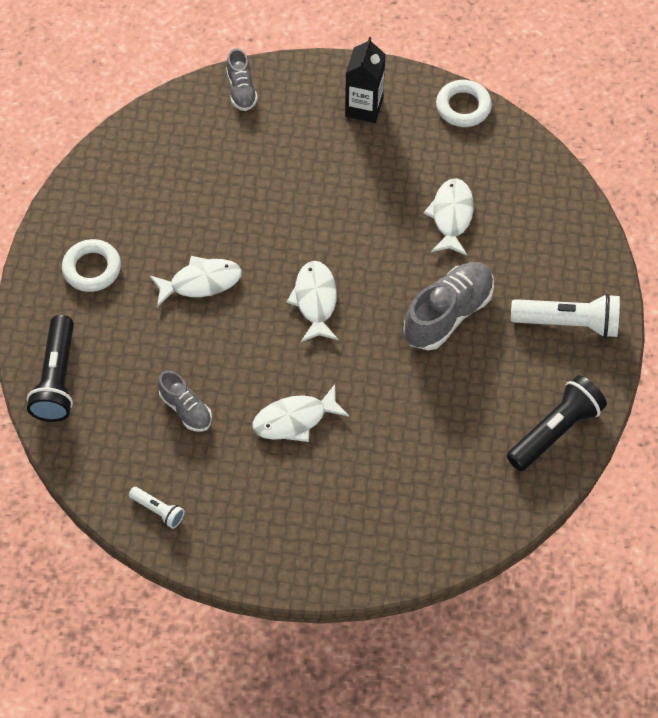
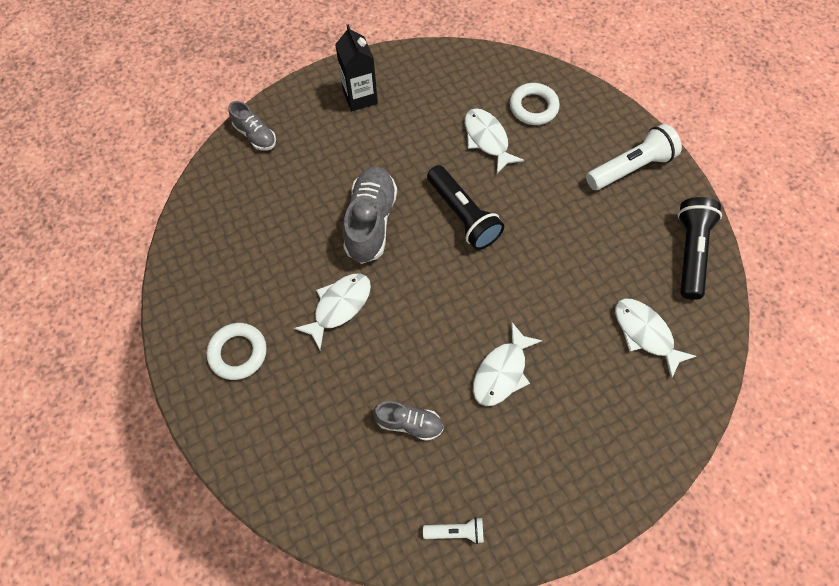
camera: 35 degrees left, 5 degrees up
black flashlight [27,315,74,422] -> black flashlight moved to [427,165,504,250]
white fish [287,261,338,342] -> white fish moved to [615,298,696,379]
grey shoe [403,262,494,350] -> grey shoe moved to [343,166,397,264]
white ring [436,80,492,127] -> white ring moved to [510,83,559,125]

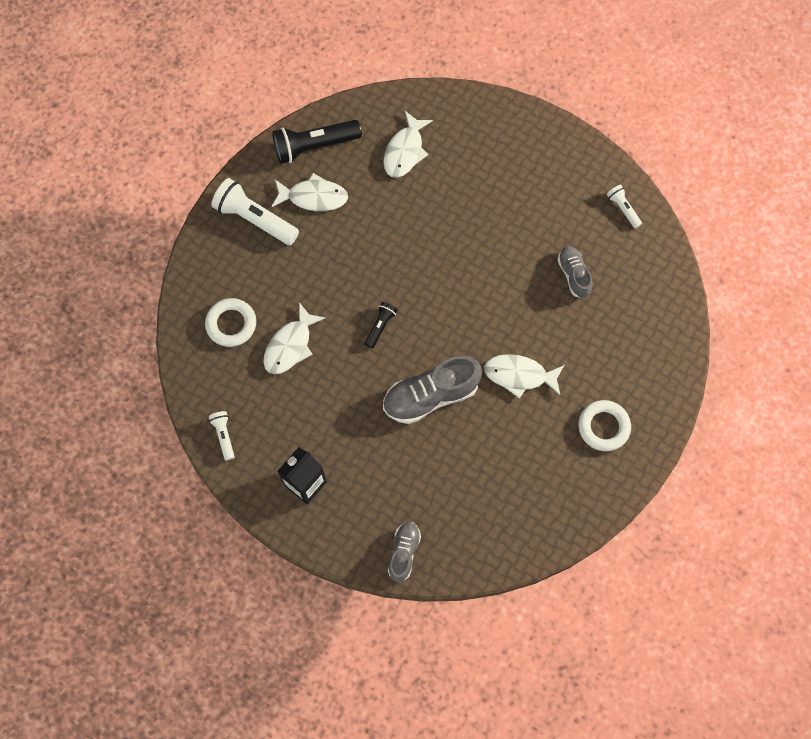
camera: 120 degrees left, 5 degrees up
black flashlight [427,165,504,250] -> black flashlight [365,302,398,348], size x0.51
white fish [473,321,543,406] -> white fish moved to [272,173,348,211]
none -> white flashlight [209,411,235,461]

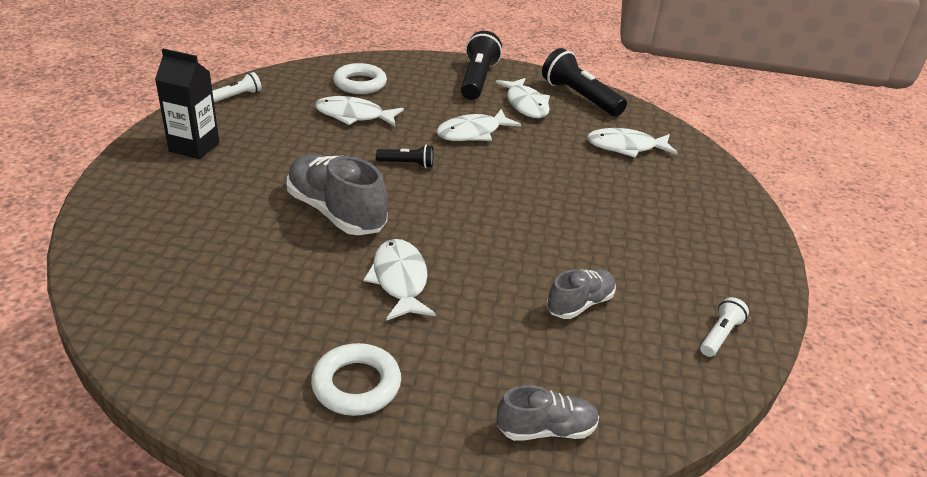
camera: 65 degrees right, 35 degrees down
white flashlight [211,178,299,245] -> black flashlight [461,31,502,100]
grey shoe [388,522,421,582] -> grey shoe moved to [497,385,599,441]
none -> white fish [436,109,521,141]

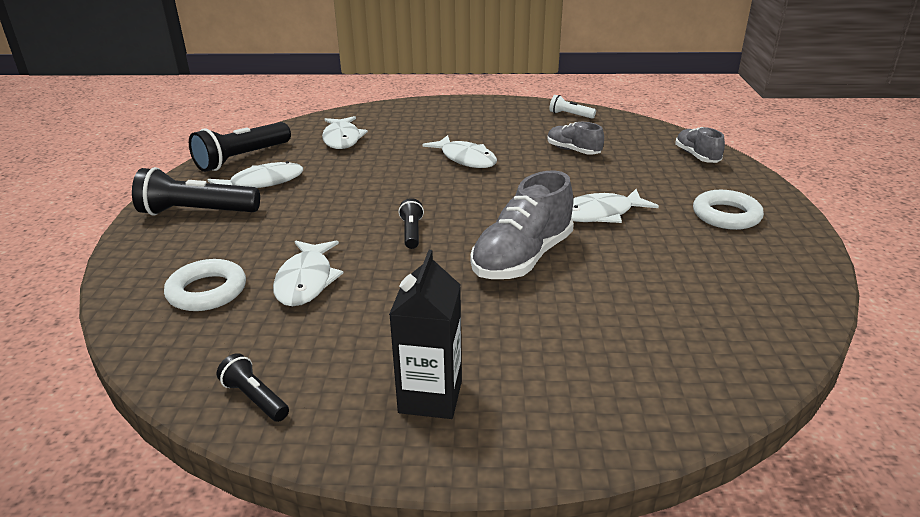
camera: 95 degrees left, 5 degrees down
white flashlight [212,72,262,102] -> black flashlight [217,353,289,422]
white fish [436,109,521,141] -> white fish moved to [422,135,497,168]

